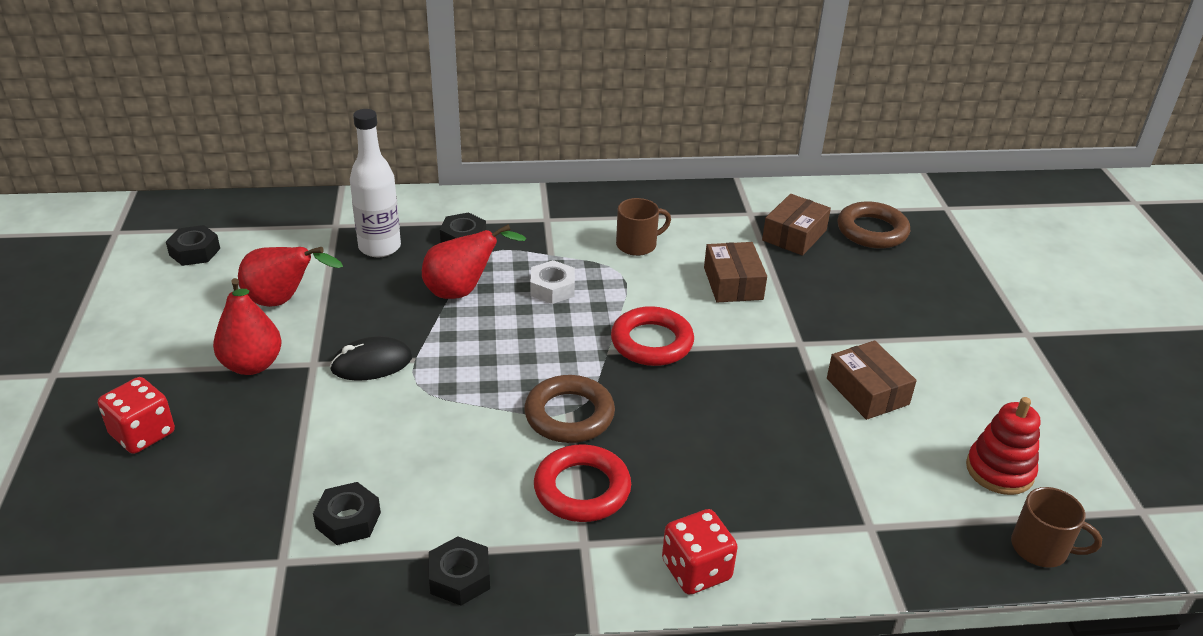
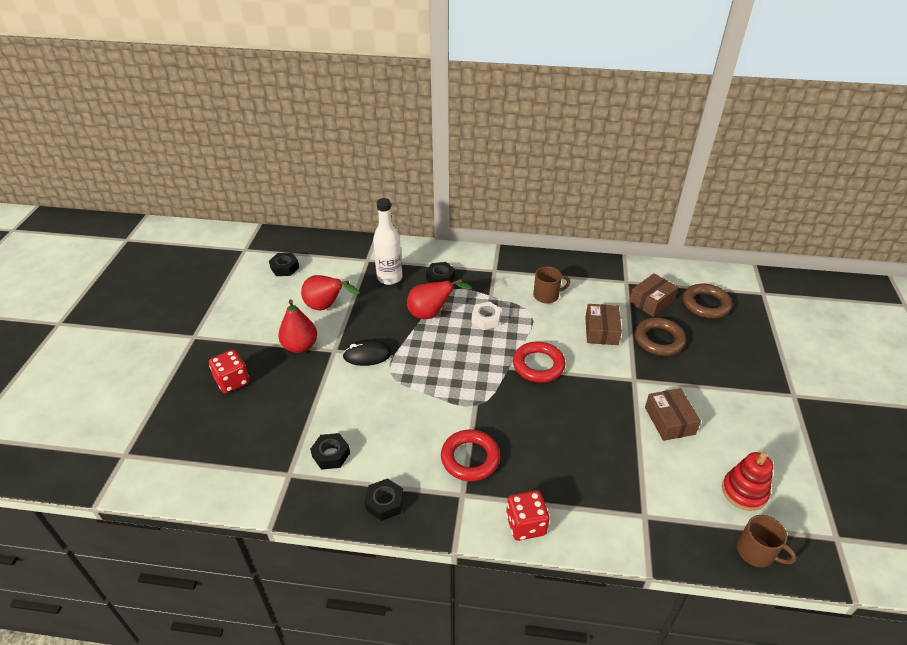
camera: 15 degrees right, 5 degrees up
brown ring [524,375,615,443] -> brown ring moved to [635,317,686,356]

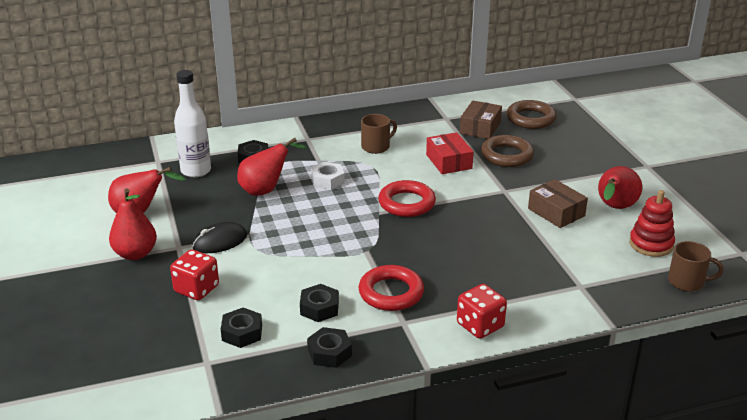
camera: 25 degrees left, 10 degrees down
red dice [209,350,250,393] -> red dice moved to [170,249,219,300]
black nut [269,253,299,276] -> black nut moved to [300,284,339,322]
brown box [585,304,622,345] -> red box [426,132,474,174]
none -> red pear [598,166,642,209]

